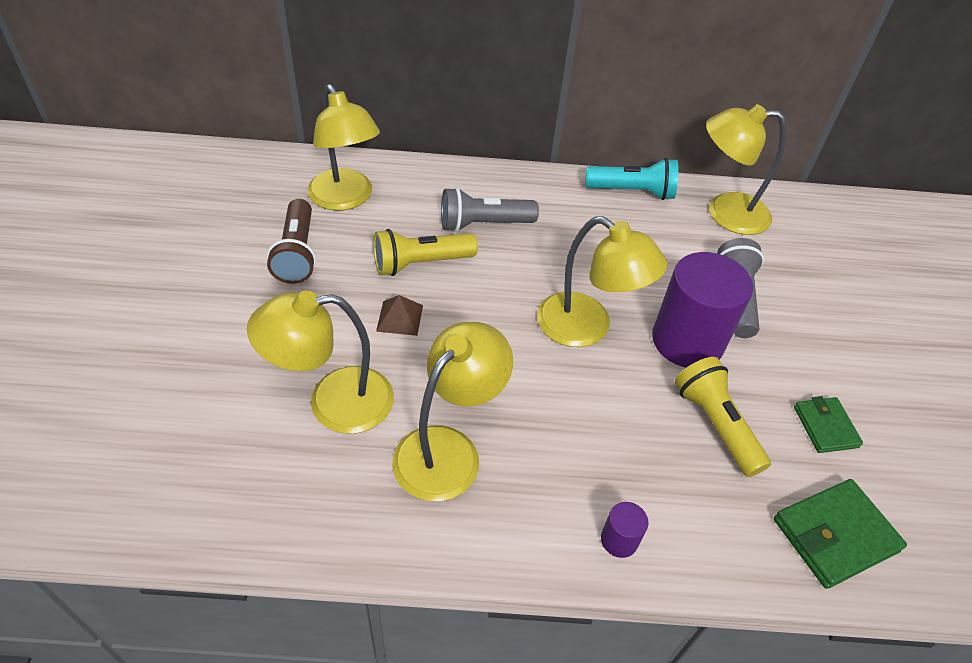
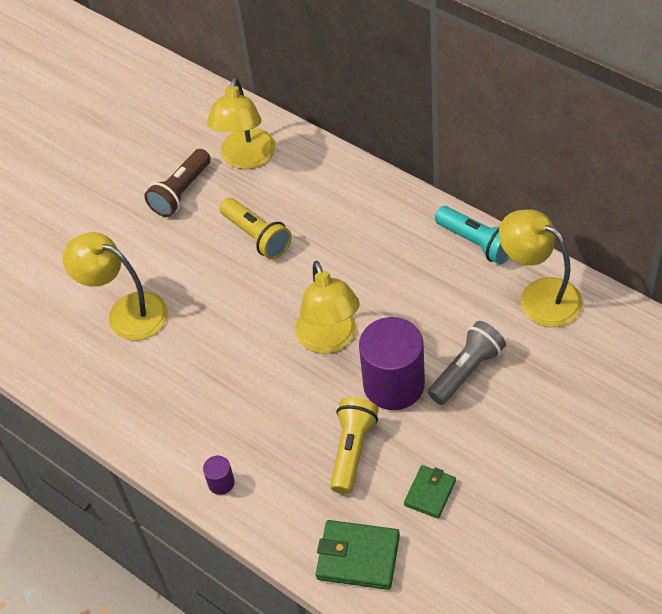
camera: 45 degrees right, 5 degrees up
yellow flashlight [373,229,478,276] -> yellow flashlight turned 150 degrees counterclockwise [220,198,292,259]
brown pyramid [376,295,423,336] -> none
yellow lamp [392,322,513,502] -> none
grey flashlight [441,187,539,232] -> none

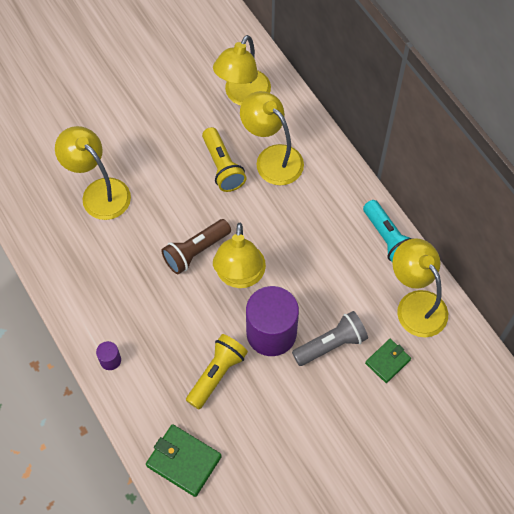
camera: 15 degrees right, 10 degrees up
brown flashlight [144,149,211,217] -> brown flashlight moved to [161,219,231,274]
green wallet [404,465,456,519] -> green wallet moved to [365,339,411,383]
none -> yellow lamp [240,91,304,185]

